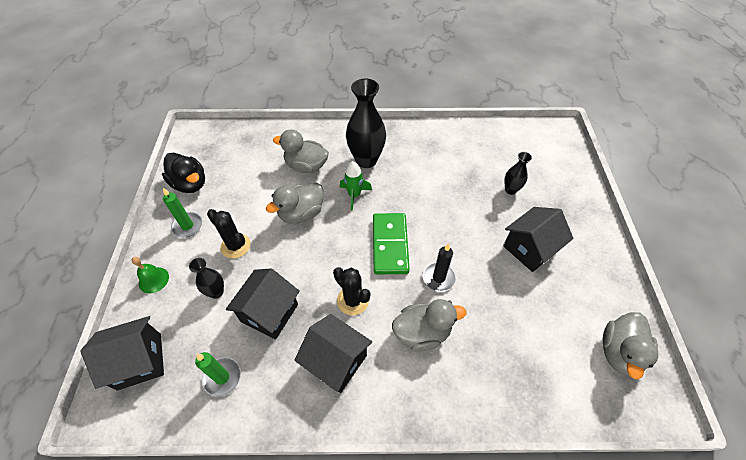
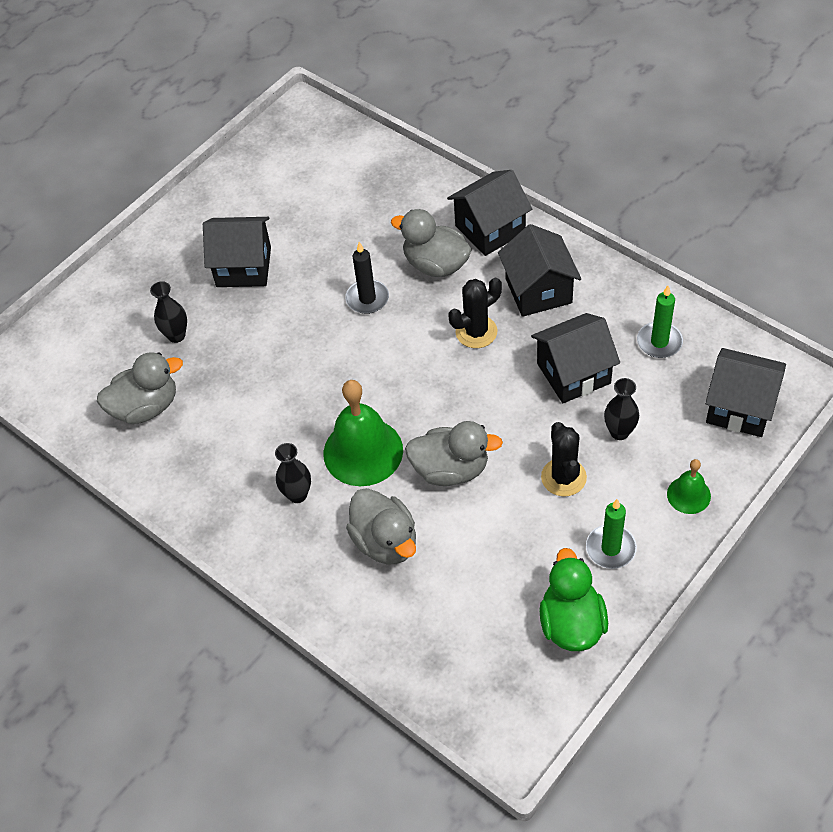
camera: 135 degrees left, 0 degrees up
black duck [162,153,205,193] -> green duck [539,548,608,651]
black cactus [333,267,370,315] -> black cactus turned 60 degrees clockwise [449,278,502,348]
green rocket [340,161,372,211] -> green bell [323,380,403,486]
black vase [346,78,386,168] -> black vase [275,443,311,503], size x0.52
green domino [373,213,410,274] -> none
grey duck [603,312,658,379] -> grey duck moved to [97,352,183,424]
none -> black house [447,170,532,256]

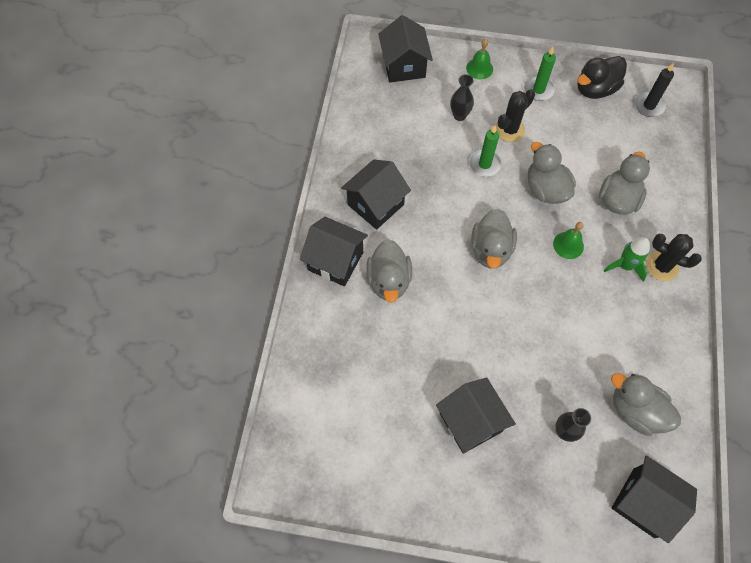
camera: 125 degrees left, 10 degrees up
black vase [275,443,311,503] -> green rocket [604,237,650,281]
green bell [323,380,403,486] -> green bell [553,222,584,259], size x0.52
black candle [345,242,389,314] -> black candle moved to [634,63,674,117]
black cactus [449,278,502,348] -> black cactus moved to [646,234,702,281]
black house [531,313,620,403] -> black house moved to [612,455,697,543]
green duck [539,548,608,651] -> black duck [577,56,627,99]
green candle [637,286,683,358] -> green candle moved to [469,125,502,177]
none -> grey duck [471,209,517,269]

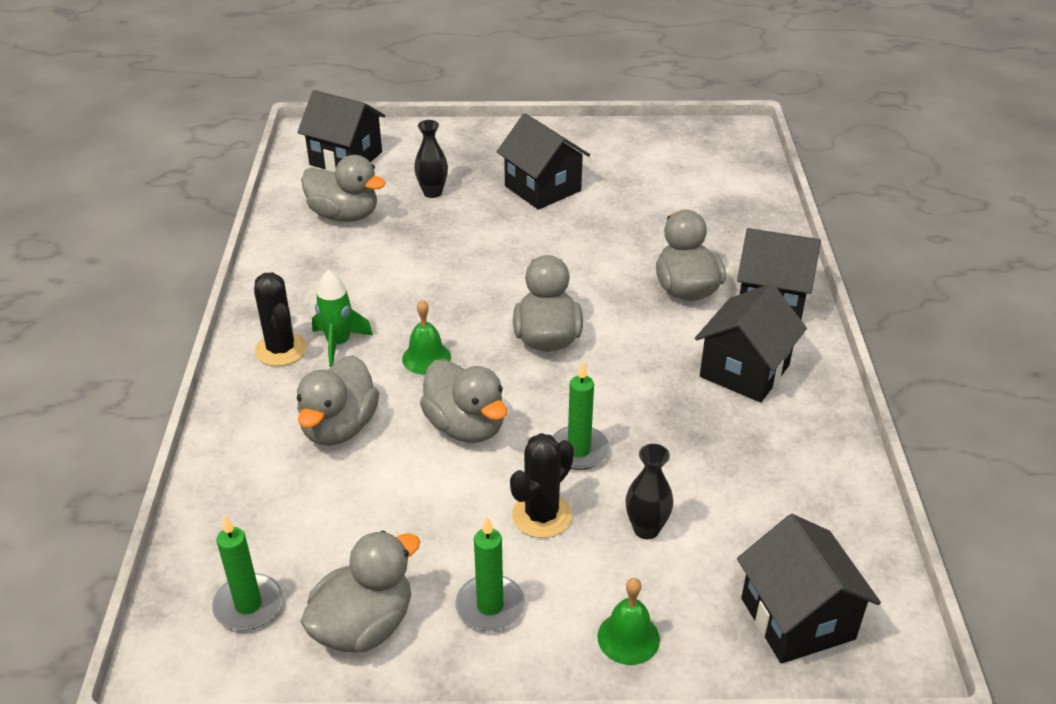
camera: 170 degrees right, 25 degrees down
black duck [577,56,627,99] -> grey duck [301,531,420,652]
black candle [634,63,674,117] -> green candle [212,516,283,630]
black cactus [646,234,702,281] -> black cactus turned 45 degrees clockwise [254,272,307,366]

